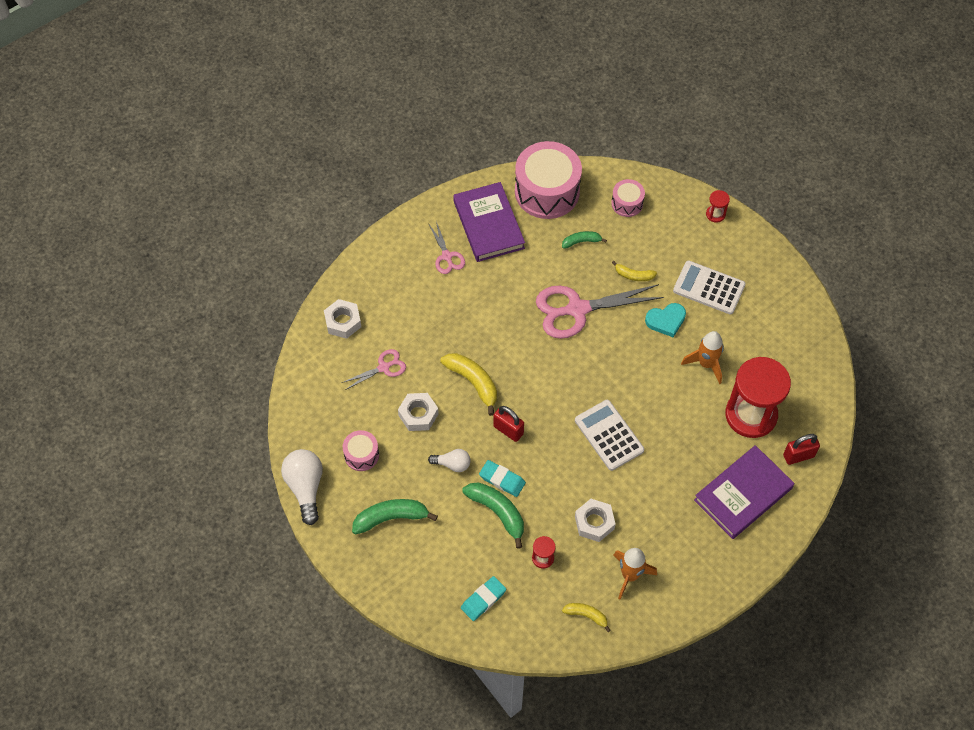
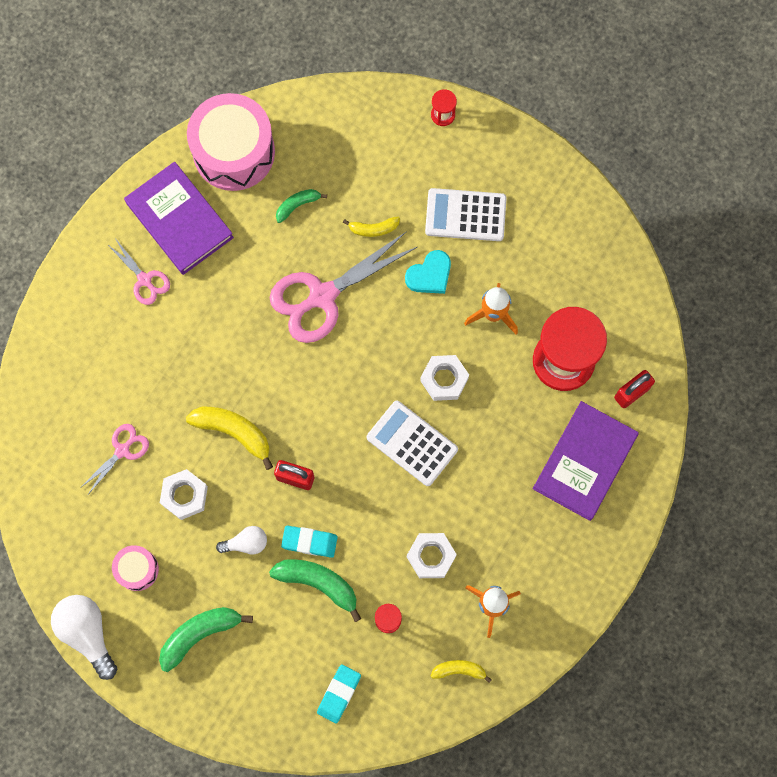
camera: 20 degrees left, 15 degrees up
white nut [324,299,361,339] -> white nut moved to [420,355,469,401]
pink drum [611,179,645,217] -> none

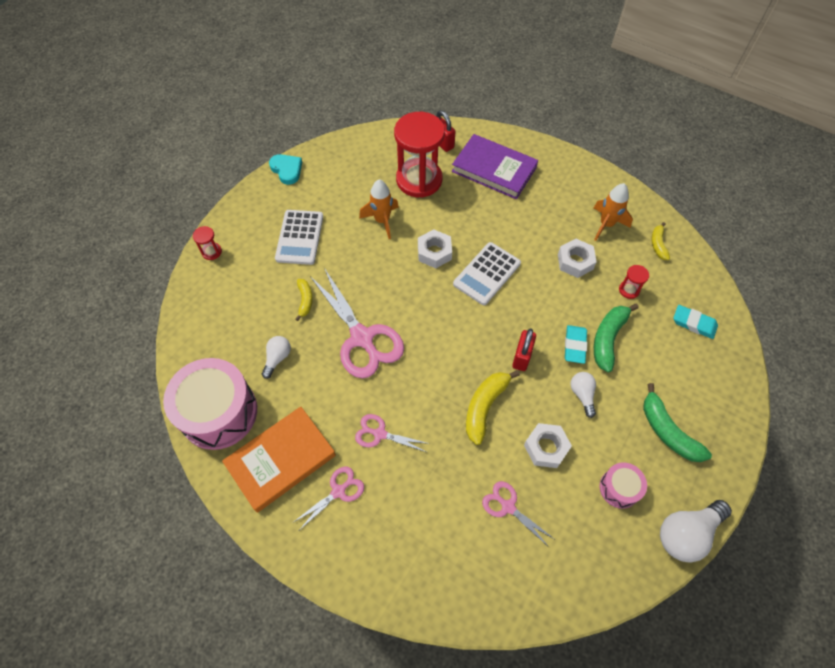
camera: 90 degrees left, 15 degrees down
purple book [124,162,234,275] -> orange book [222,407,336,513]
green banana [276,189,327,223] -> white light bulb [262,336,291,379]
turquoise heart [405,250,451,294] -> turquoise heart moved to [269,154,302,185]
none -> pink scissors [355,414,430,452]

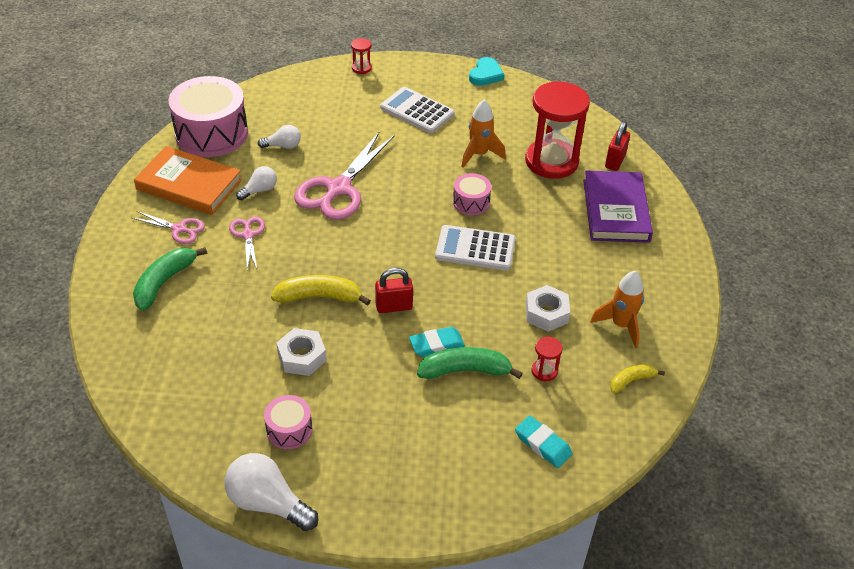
camera: 60 degrees right, 15 degrees down
white calculator [275,210,323,265] -> white calculator turned 60 degrees clockwise [380,87,455,133]
yellow banana [296,279,313,321] -> none
white nut [418,229,452,268] -> pink drum [453,173,491,215]
pink scissors [482,481,554,547] -> none
white light bulb [570,372,596,418] -> white light bulb moved to [236,166,277,200]
green banana [643,383,712,462] -> green banana moved to [133,247,207,311]
turquoise eraser [673,305,718,339] -> turquoise eraser turned 45 degrees counterclockwise [515,416,572,468]

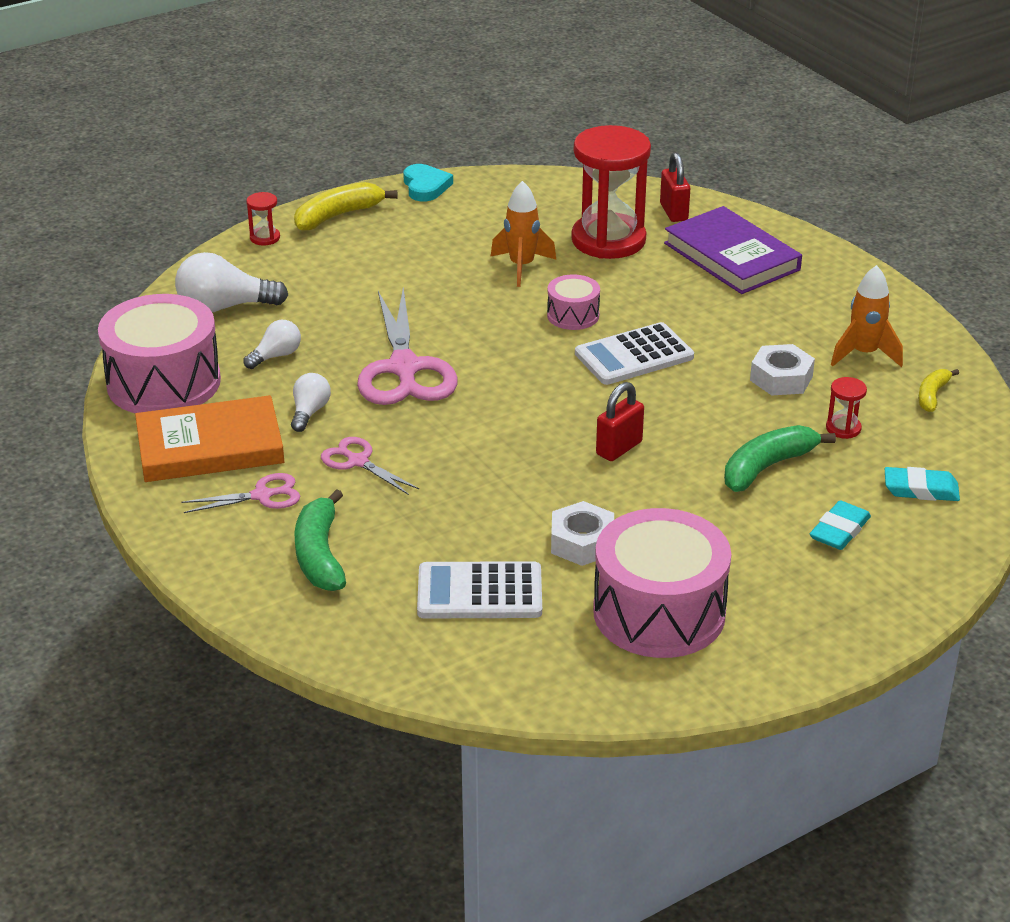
camera: 35 degrees left, 10 degrees down
white light bulb [224,453,318,531] -> white light bulb moved to [175,252,288,313]
pink drum [264,395,312,449] -> pink drum [593,508,731,658], size x2.05
yellow banana [271,275,371,306] -> yellow banana moved to [294,182,398,231]
white calculator [380,87,455,133] -> white calculator moved to [417,561,542,618]
turquoise eraser [409,327,465,357] -> turquoise eraser moved to [810,500,871,550]

